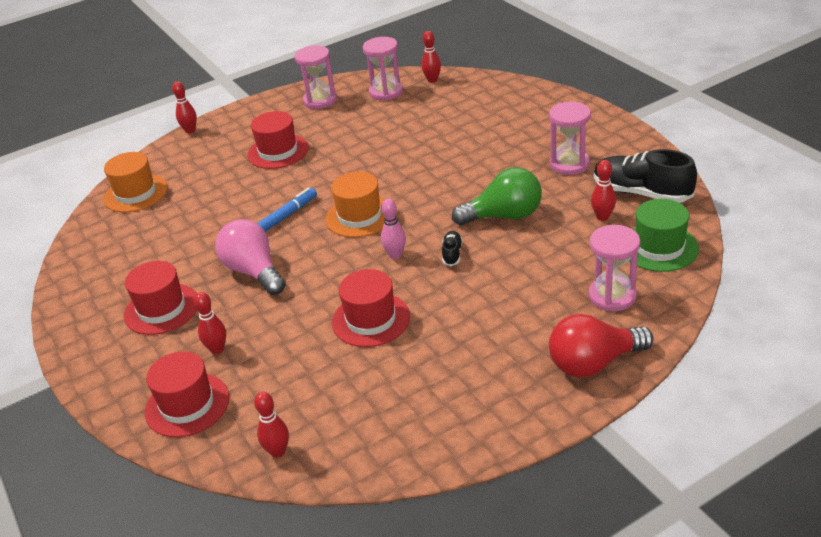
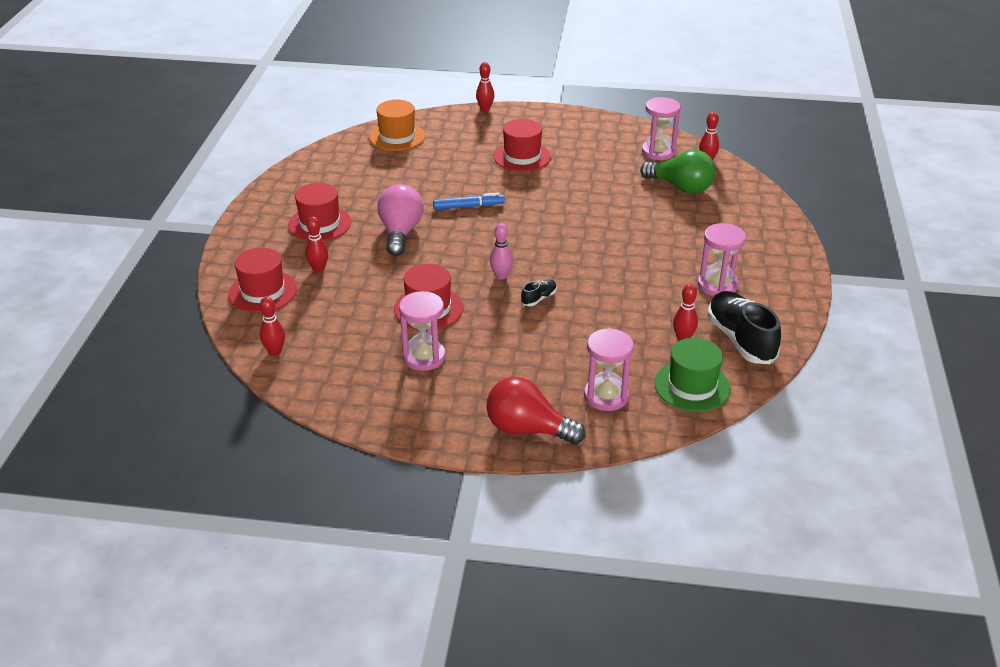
camera: 35 degrees right, 0 degrees up
pink hourglass [295,45,337,109] -> pink hourglass moved to [399,291,446,371]
orange hat [326,172,385,237] -> none
green light bulb [452,167,542,225] -> green light bulb moved to [640,149,716,194]

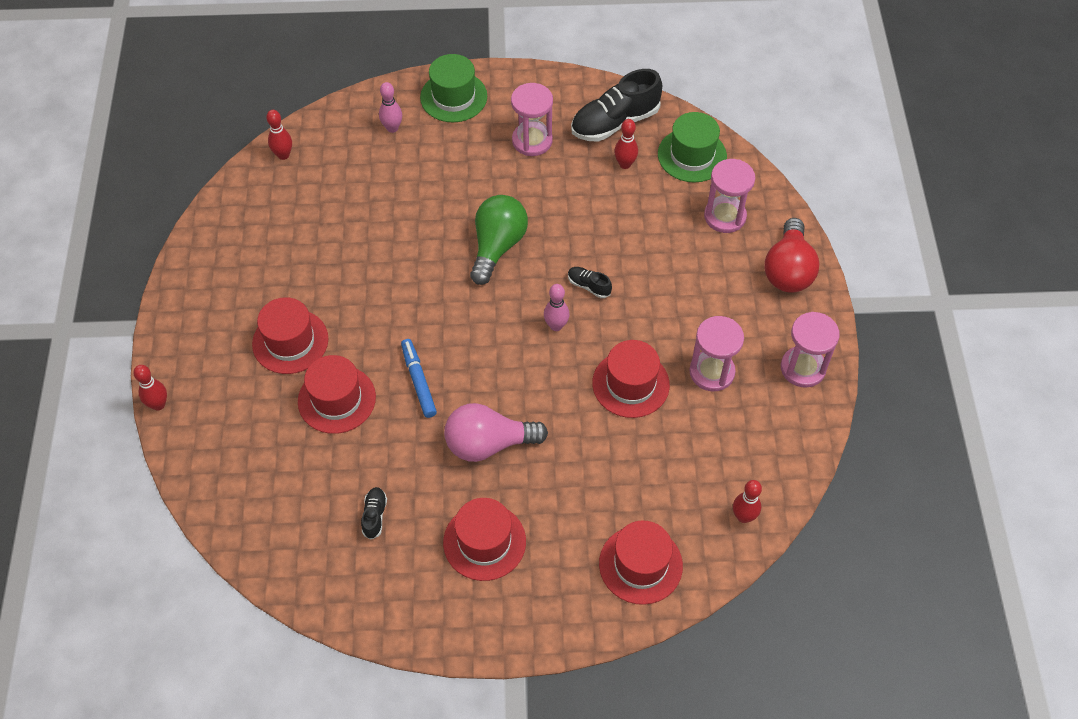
camera: 100 degrees left, 20 degrees up
red bowling pin [305,216,328,273] -> none
orange hat [369,100,425,151] -> none
green light bulb [640,149,716,194] -> green light bulb moved to [470,195,528,285]
pink hourglass [642,97,681,160] -> pink hourglass moved to [781,312,840,388]
none -> red hat [298,355,376,434]
none -> black shoe [361,487,387,540]
none -> pink bowling pin [379,82,402,133]
none -> green hat [420,54,487,122]

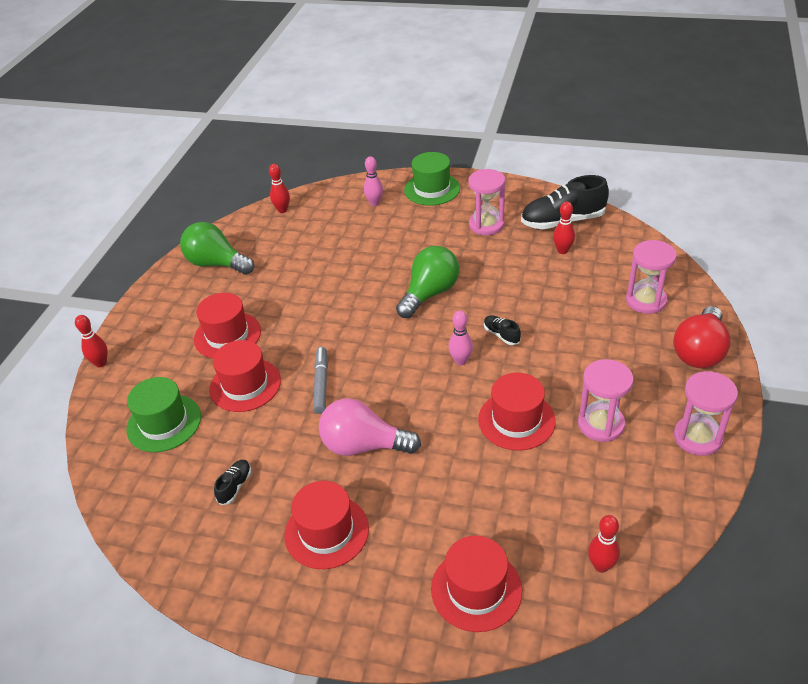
camera: 20 degrees right, 15 degrees down
blue marker [401,339,437,418] -> grey marker [313,347,328,414]
green hat [658,112,727,182] -> green hat moved to [126,377,201,452]
none -> green light bulb [180,222,254,275]

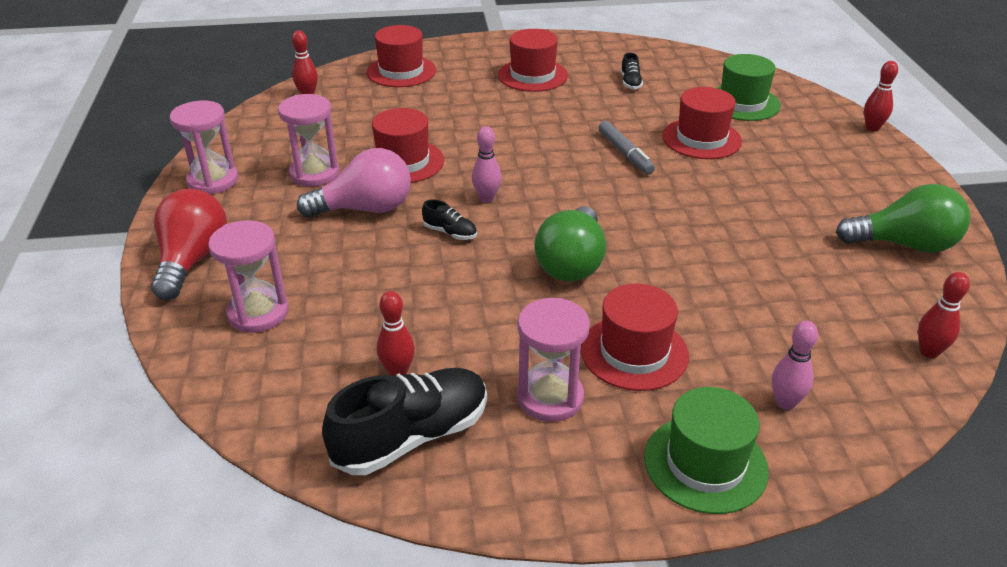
camera: 155 degrees right, 5 degrees down
red hat [194,293,261,359] -> red hat moved to [581,284,689,391]
pink light bulb [319,398,421,456] -> pink light bulb moved to [297,148,411,217]

